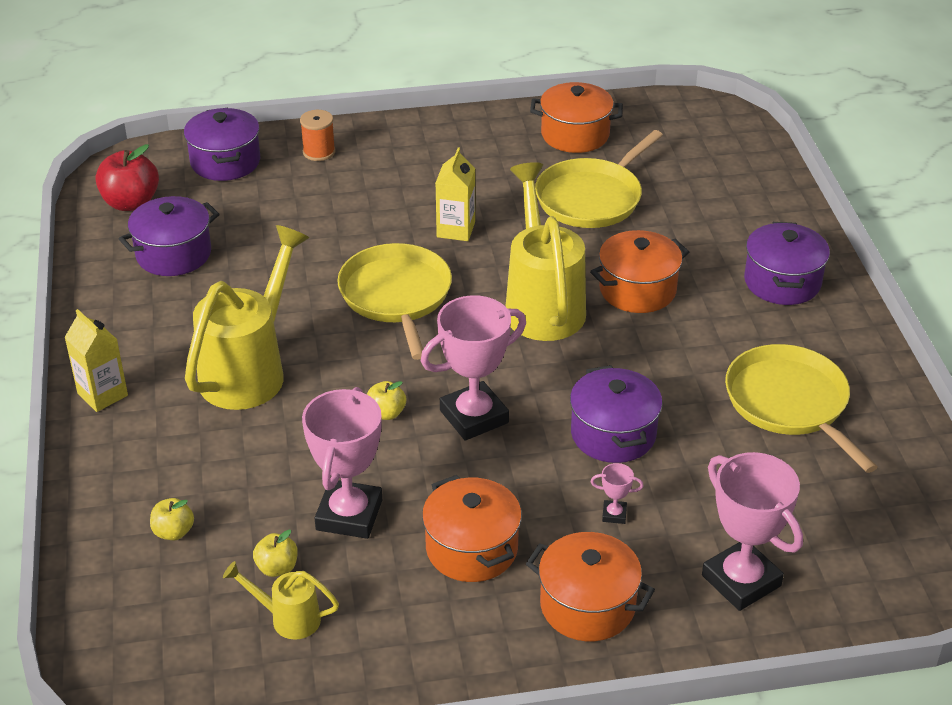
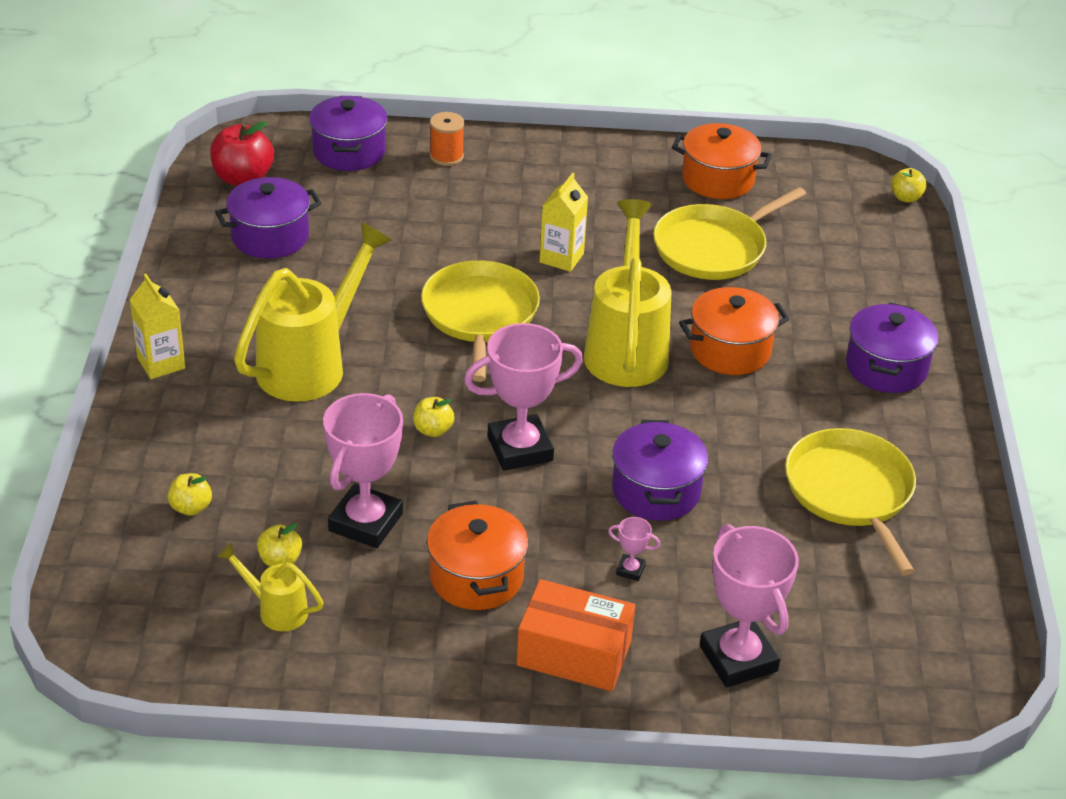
camera: 10 degrees right, 0 degrees up
orange pot [526,532,655,641] -> orange box [517,579,635,691]
none -> yellow apple [891,168,927,202]

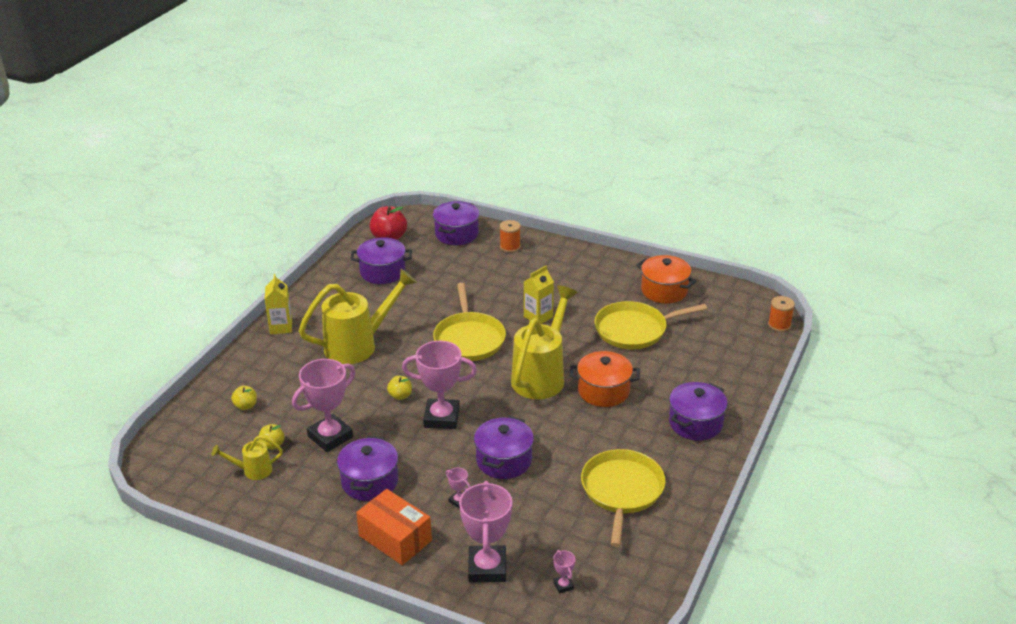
camera: 25 degrees right, 5 degrees down
yellow watering can [217,543,323,631] -> yellow watering can turned 60 degrees counterclockwise [211,436,283,480]
yellow pan [421,260,540,382] -> yellow pan turned 150 degrees clockwise [433,283,506,361]
orange pot [427,500,528,610] -> purple pot [337,436,398,501]
yellow apple [891,168,927,202] -> orange spool [768,296,795,332]
none -> pink trophy [553,550,575,594]

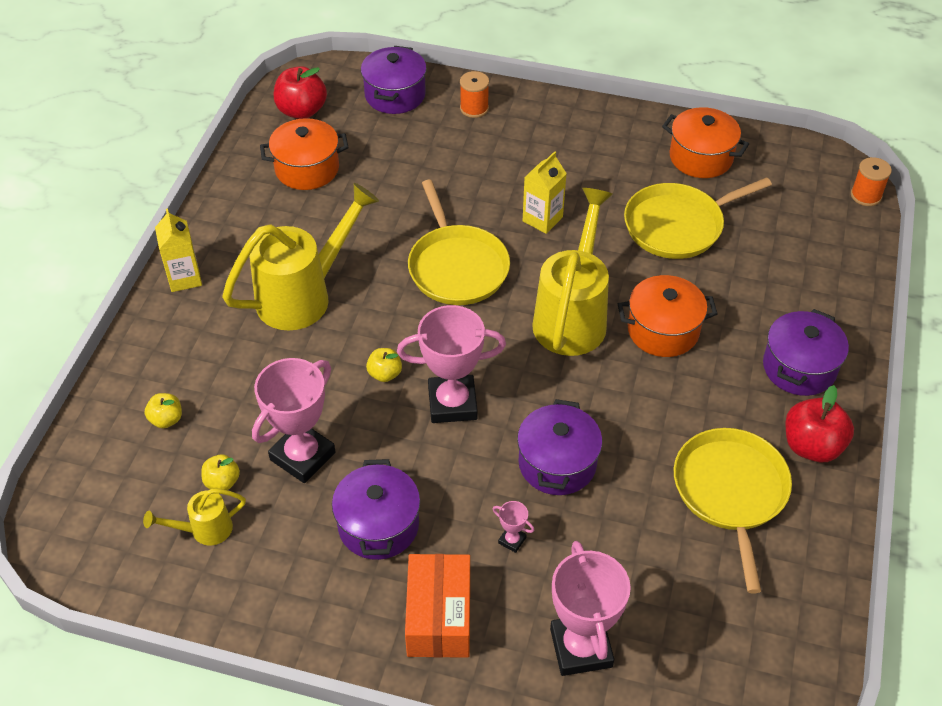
camera: 10 degrees left, 15 degrees up
purple pot [351,237,412,284] -> orange pot [260,118,349,190]
orange box [356,489,432,565] -> orange box turned 60 degrees clockwise [405,554,470,658]
pink trophy [553,550,575,594] -> none
none -> red apple [785,385,854,462]

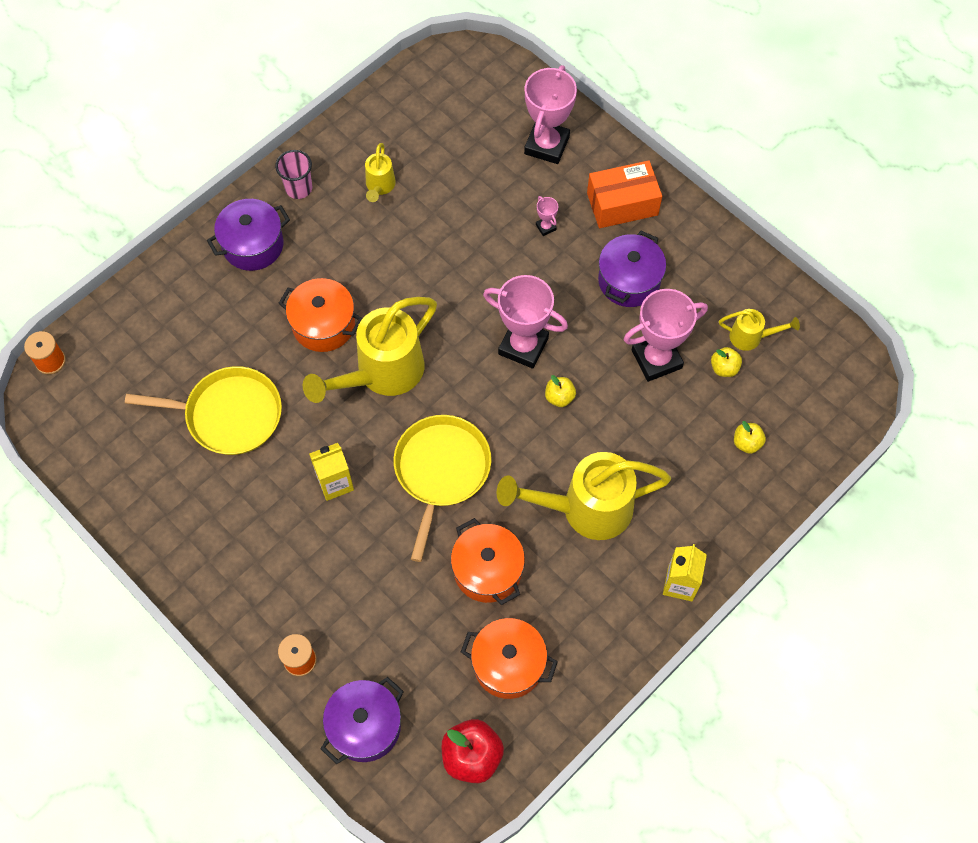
camera: 150 degrees left, 15 degrees up
orange box [405,554,470,658] -> orange box turned 45 degrees clockwise [587,160,662,228]
purple pot [517,399,602,495] -> none
orange pot [662,107,749,178] -> orange pot moved to [451,518,525,605]
yellow pan [674,428,792,593] -> yellow watering can [365,143,396,202]
red apple [785,385,854,462] -> pink cup [275,150,312,199]

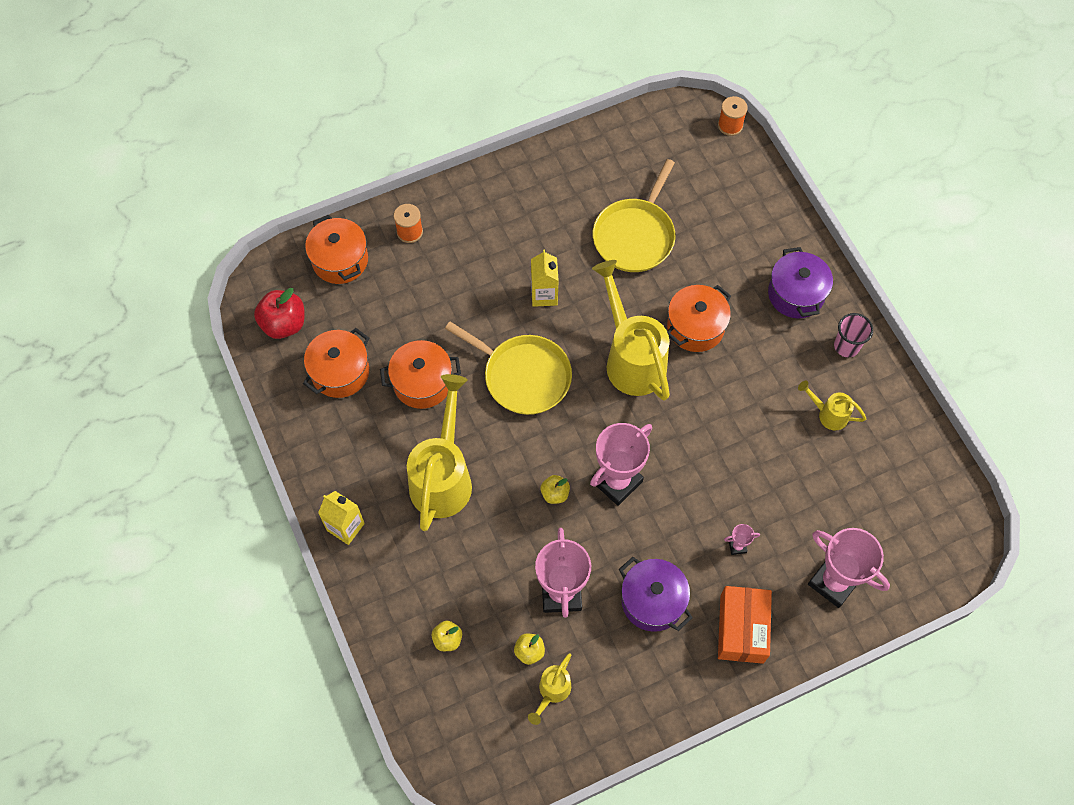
camera: 110 degrees right, 0 degrees up
purple pot [321,677,404,764] -> orange pot [305,215,368,284]

